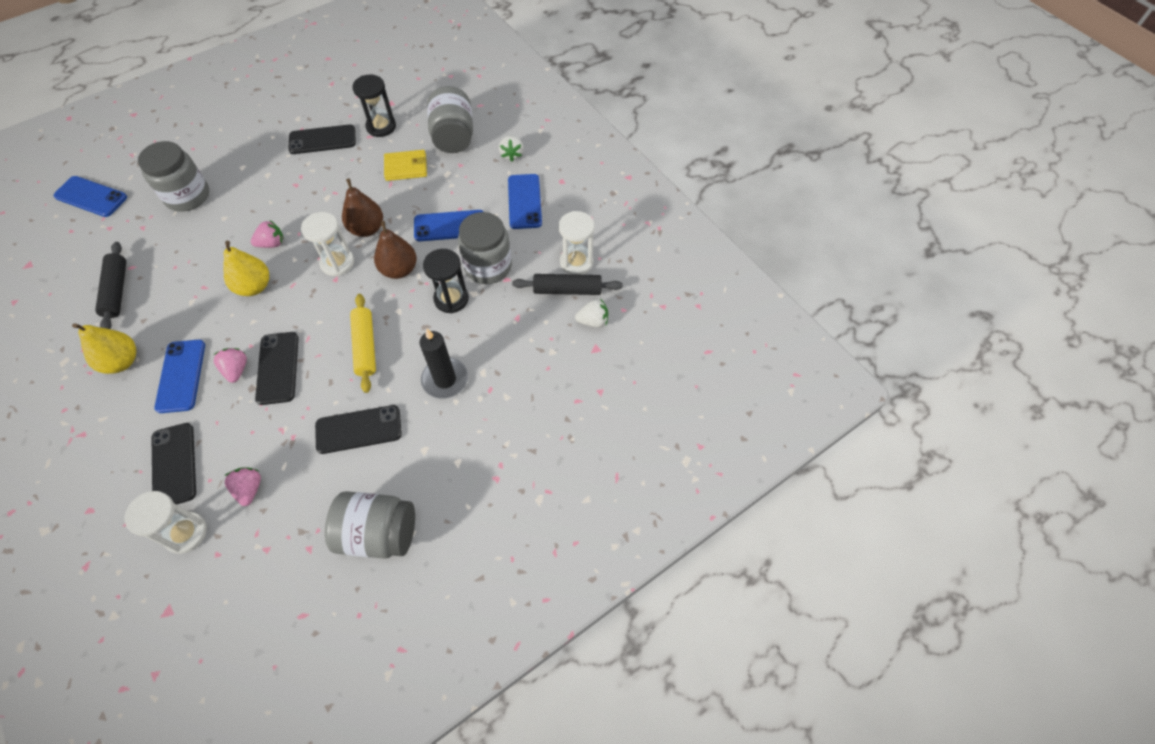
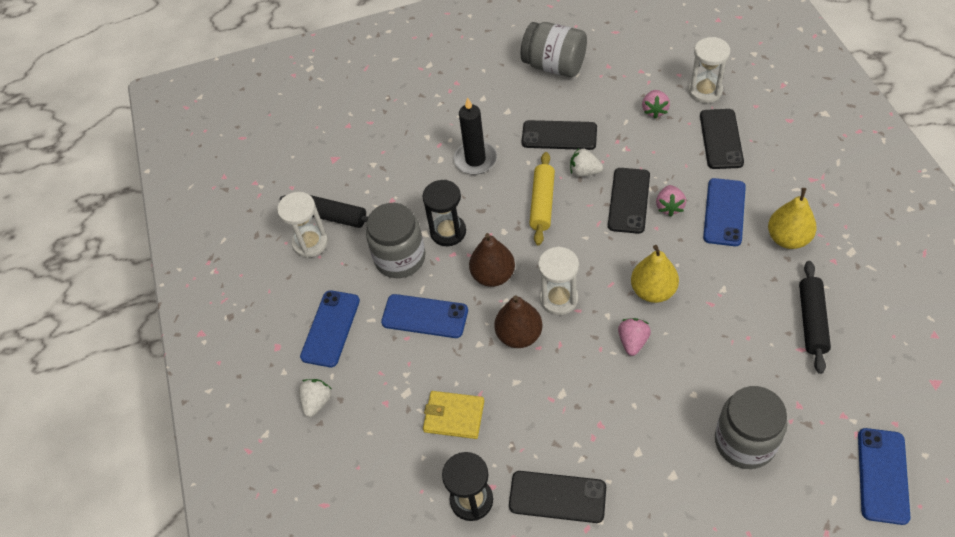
camera: 155 degrees left, 5 degrees down
blue phone [54,176,127,217] -> blue phone turned 60 degrees clockwise [858,428,910,525]
pink strawberry [251,220,284,248] -> pink strawberry turned 105 degrees clockwise [618,318,651,356]
grey jar [427,86,473,153] -> none
white strawberry [575,299,608,328] -> white strawberry moved to [570,148,603,177]

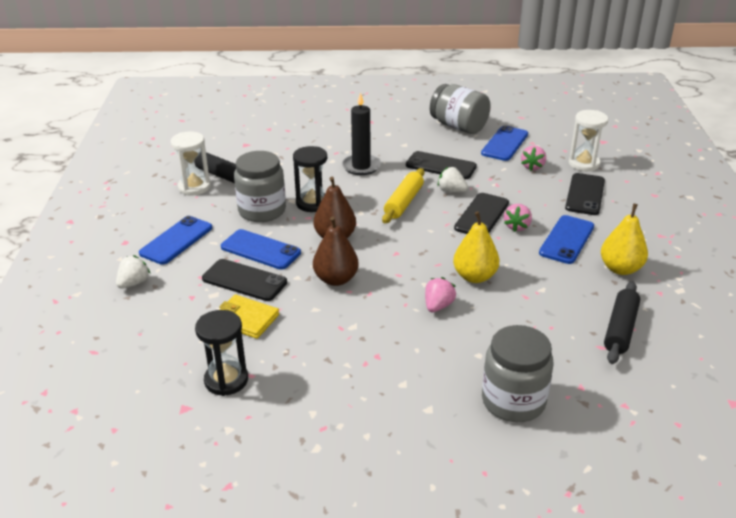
camera: 10 degrees right, 20 degrees down
black phone [509,471,606,523] -> black phone moved to [202,259,287,301]
white hourglass [538,247,579,315] -> none
blue phone [858,428,910,525] -> blue phone moved to [481,125,528,161]

